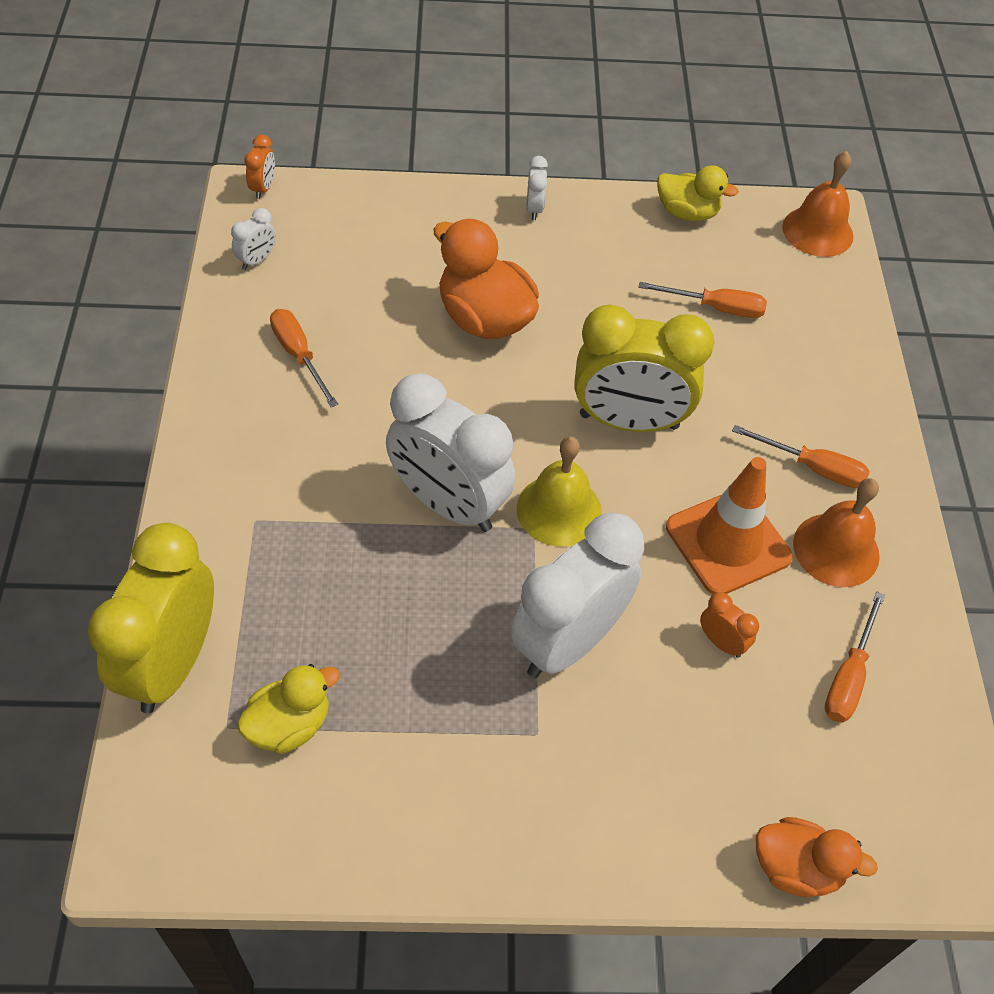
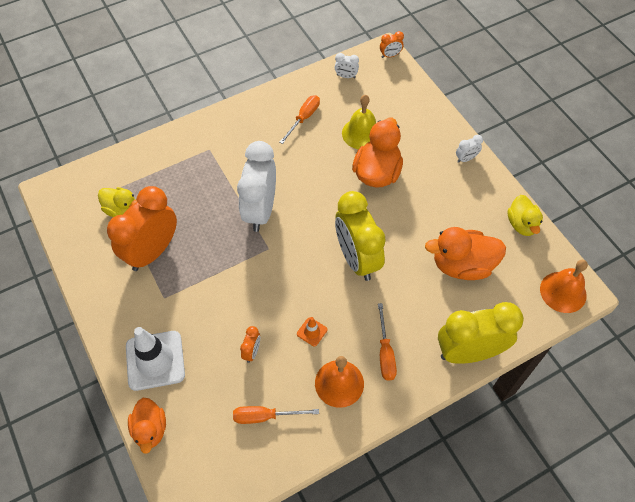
camera: 65 degrees right, 5 degrees up
yellow clock [88,523,214,713] -> yellow clock moved to [438,302,524,364]
white clock [510,513,644,678] -> none
yellow bell [517,436,602,547] -> yellow bell moved to [342,95,376,149]
orange screwdriver [639,282,767,318] -> orange duck [425,227,506,280]
orange traffic cone [666,457,793,594] -> orange traffic cone [297,317,327,346], size x0.44
none -> orange clock [107,186,177,271]
none -> white traffic cone [126,327,185,391]

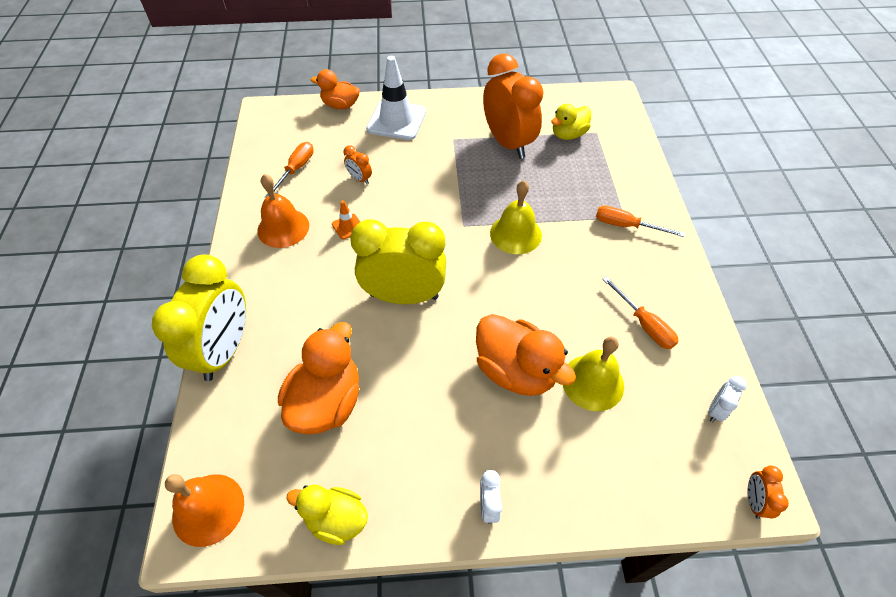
camera: 115 degrees right, 5 degrees down
white clock [237,141,276,232] -> yellow bell [490,180,542,254]
orange screwdriver [378,303,397,381] -> orange screwdriver moved to [596,206,685,237]

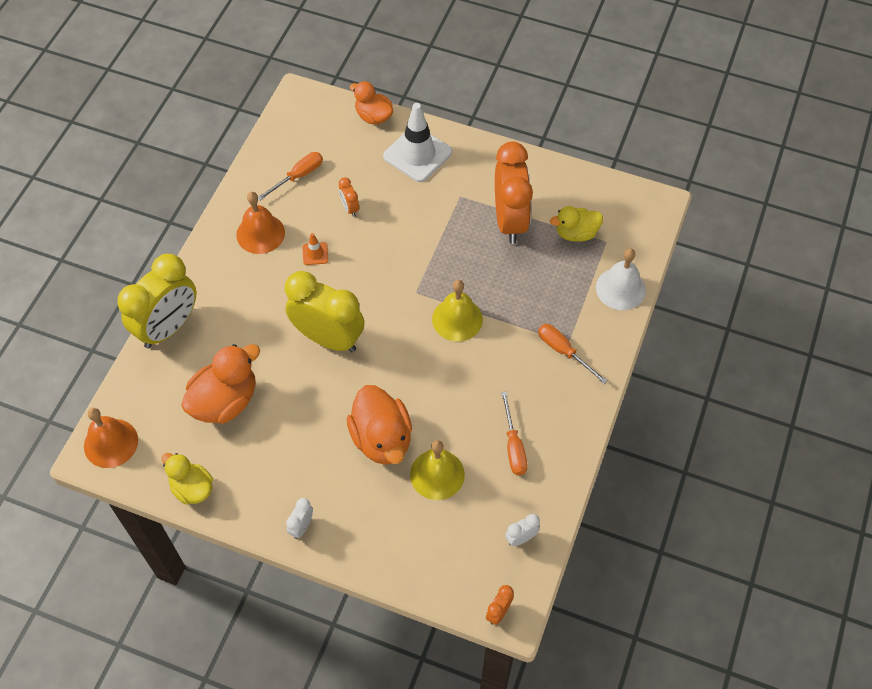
camera: 25 degrees right, 5 degrees up
none -> white bell [596,248,646,310]

